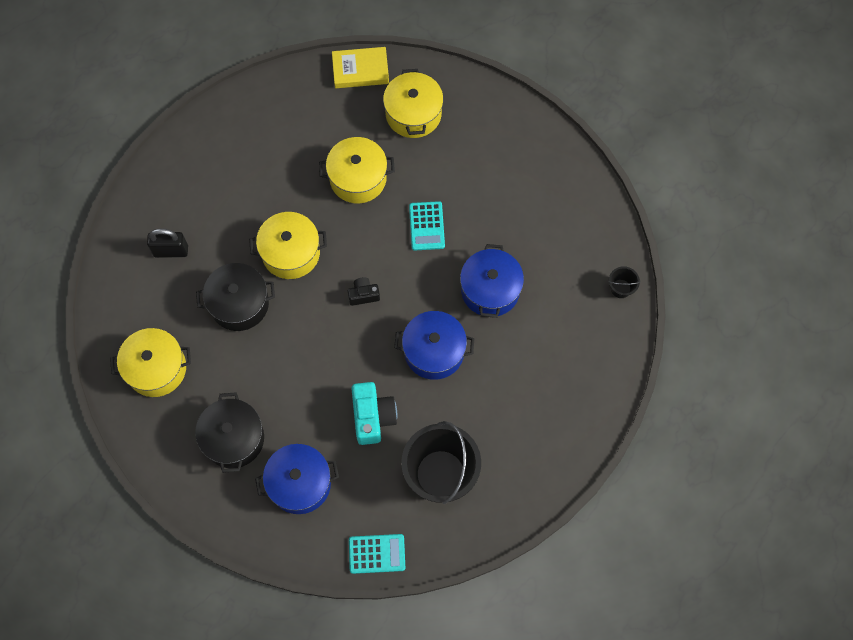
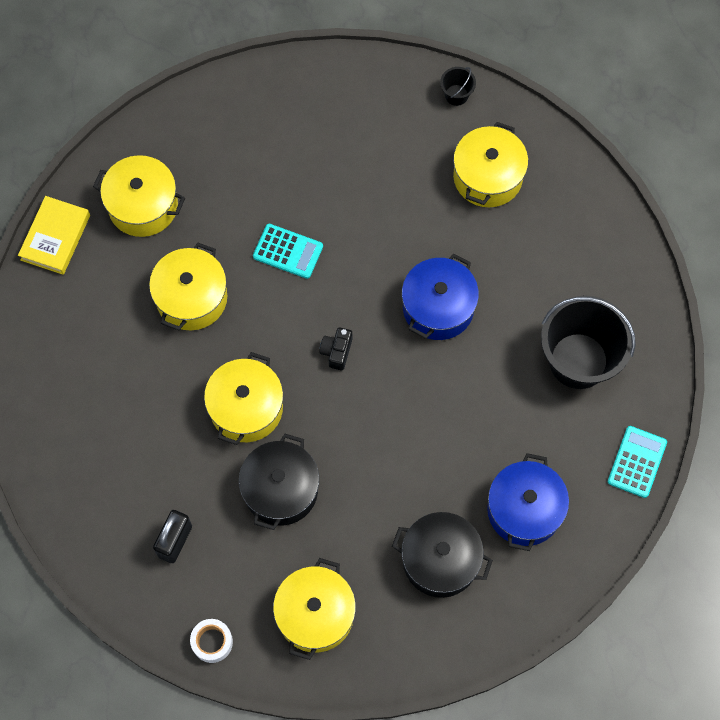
camera: 65 degrees left, 0 degrees up
turquoise camera [351,382,397,445] -> none
blue pot [460,244,524,318] -> none
none -> white tape [190,619,233,663]
none -> yellow pot [453,122,528,207]

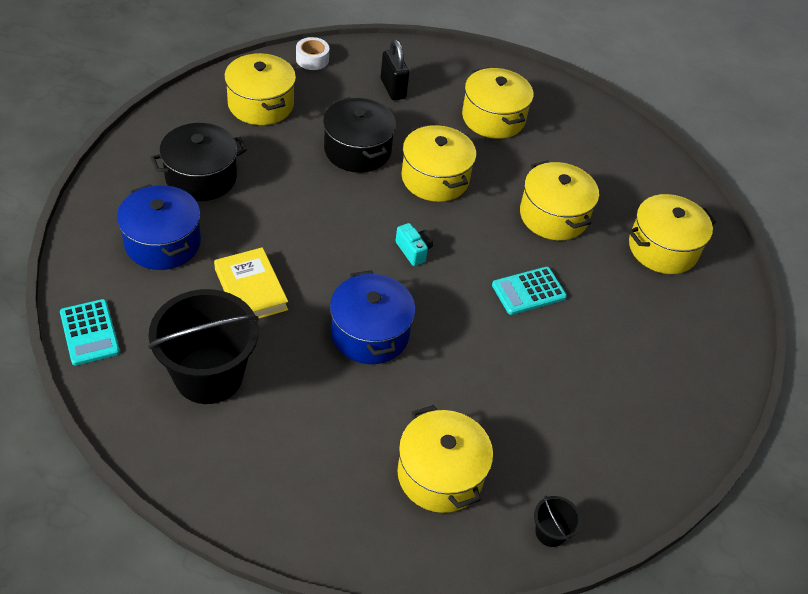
camera: 130 degrees right, 20 degrees down
yellow book [18,196,90,275] -> yellow book moved to [214,247,288,319]
black camera [319,327,352,371] -> turquoise camera [396,223,433,266]
none -> yellow pot [462,67,534,139]

